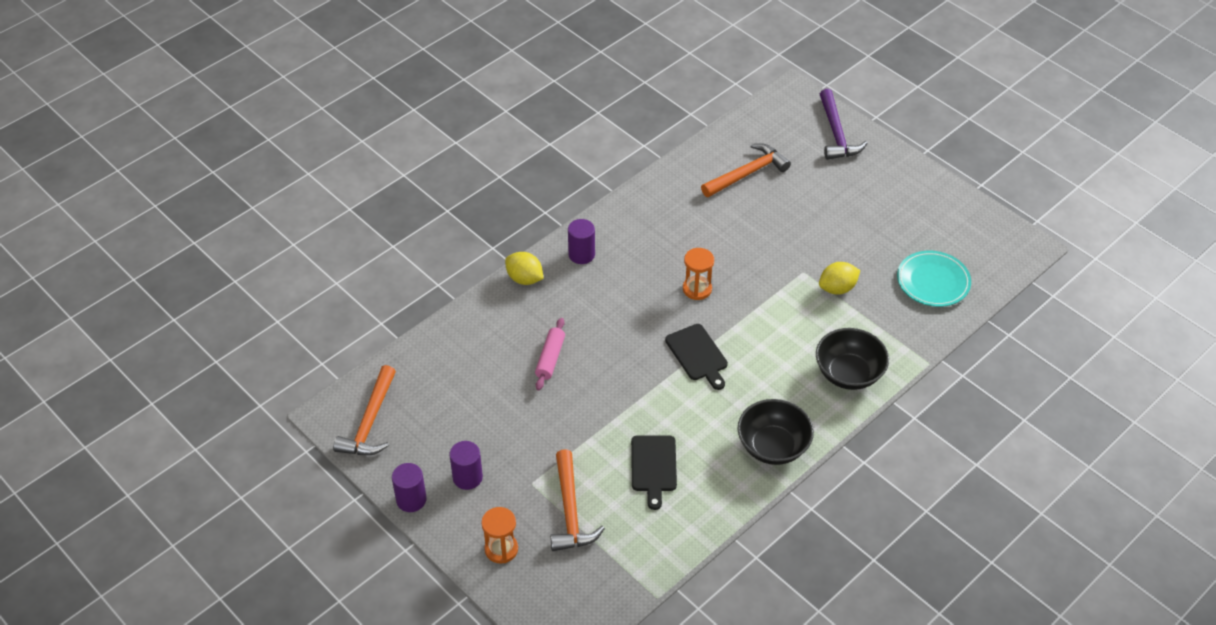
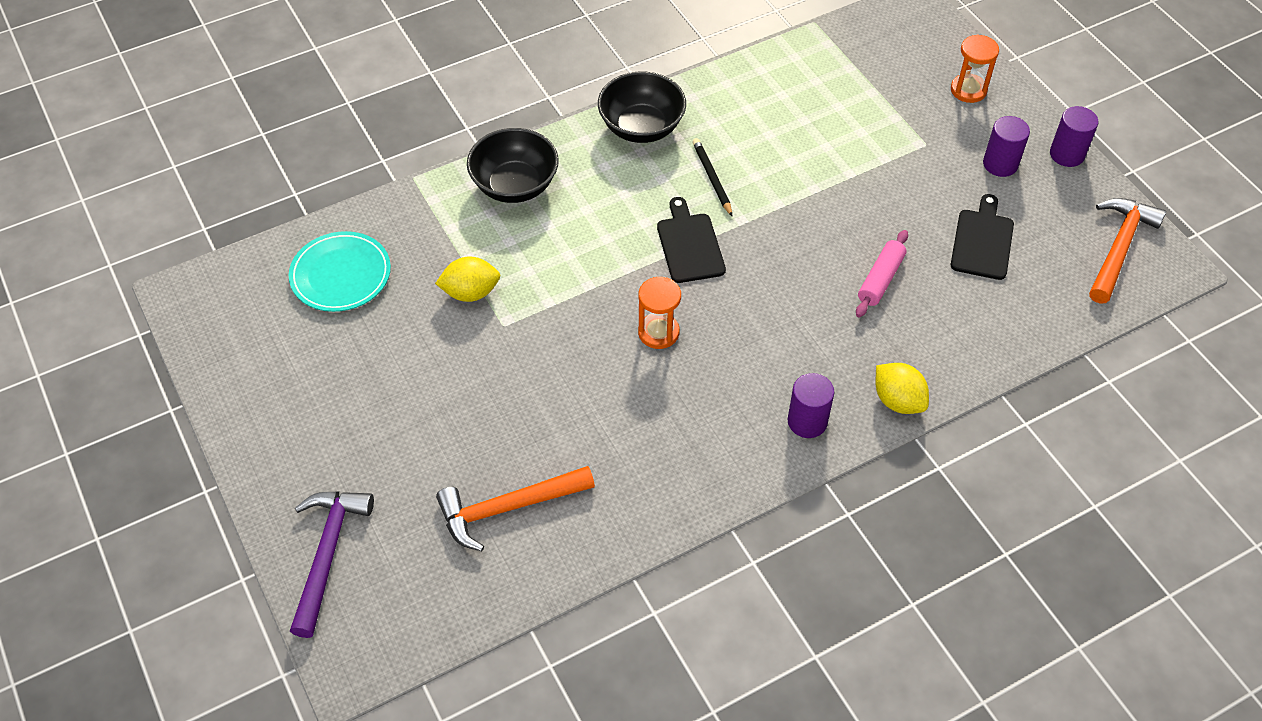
camera: 165 degrees left, 5 degrees up
orange hammer [550,449,605,551] -> none
black cutting board [631,435,677,510] -> black cutting board moved to [951,194,1014,280]
none -> black pencil [692,138,732,216]

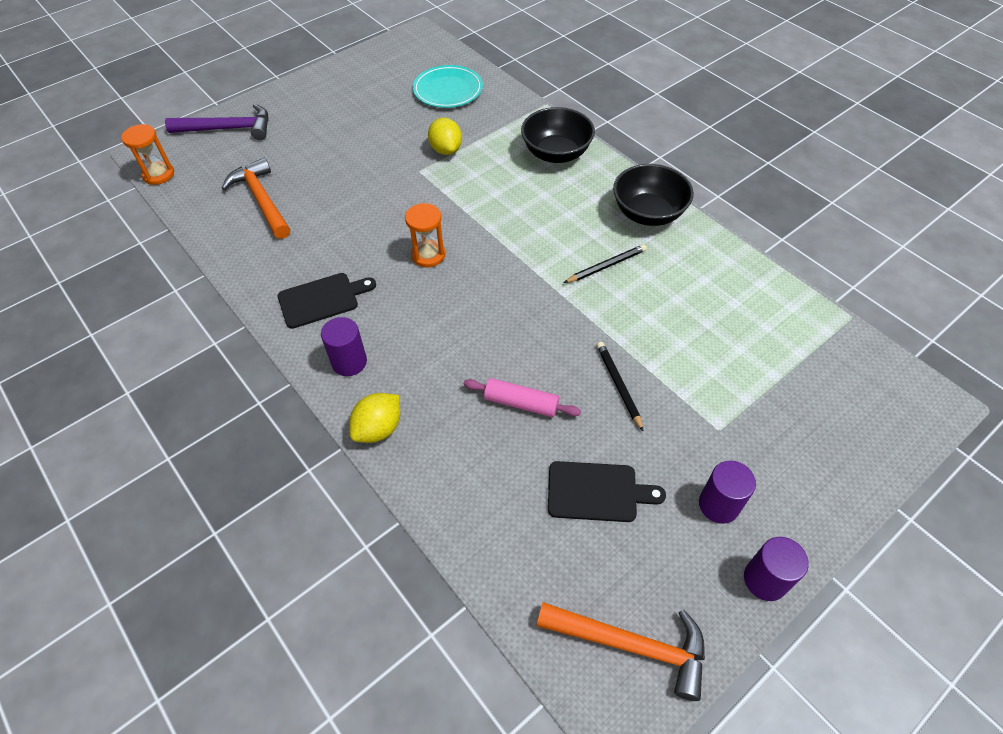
camera: 80 degrees right, 0 degrees up
black cutting board [657,197,726,283] -> black cutting board moved to [278,273,376,329]
orange hourglass [951,34,999,103] -> orange hourglass moved to [121,124,174,185]
none -> black pencil [597,342,644,432]

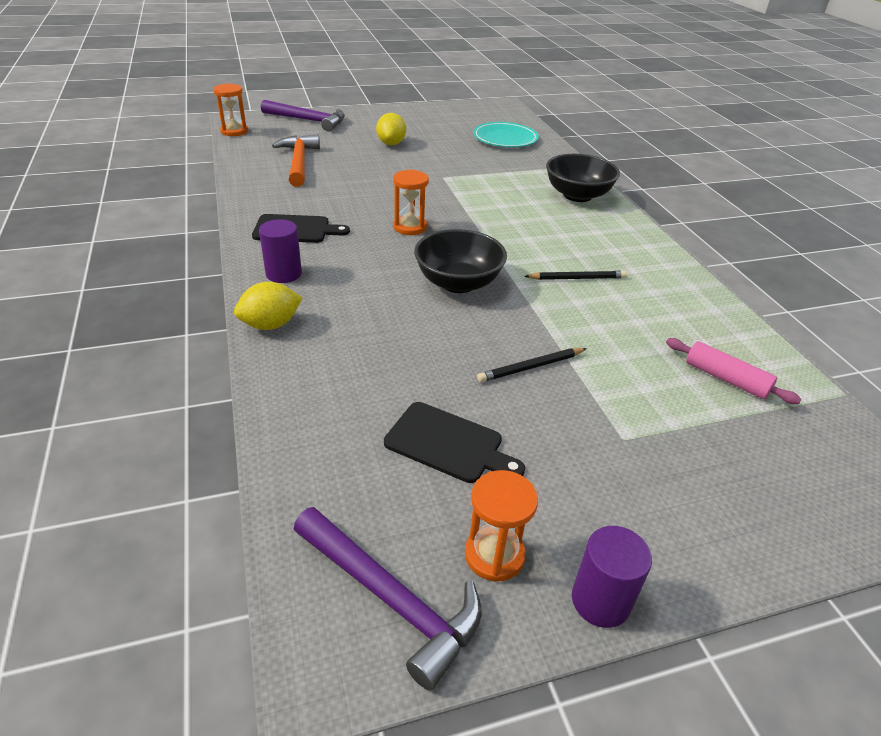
camera: 20 degrees right, 15 degrees down
yellow lemon [428,118,462,155] -> yellow lemon moved to [376,113,406,145]
pink rolling pin [464,378,581,417] -> pink rolling pin moved to [666,338,802,404]
orange hammer [537,602,705,701] -> purple hammer [294,507,482,690]
black pencil [597,342,644,432] -> black pencil turned 120 degrees counterclockwise [477,348,587,382]
black bowl [613,164,694,226] -> black bowl moved to [414,229,507,293]
purple cylinder [699,461,756,524] -> none
none -> orange hourglass [465,470,538,582]

